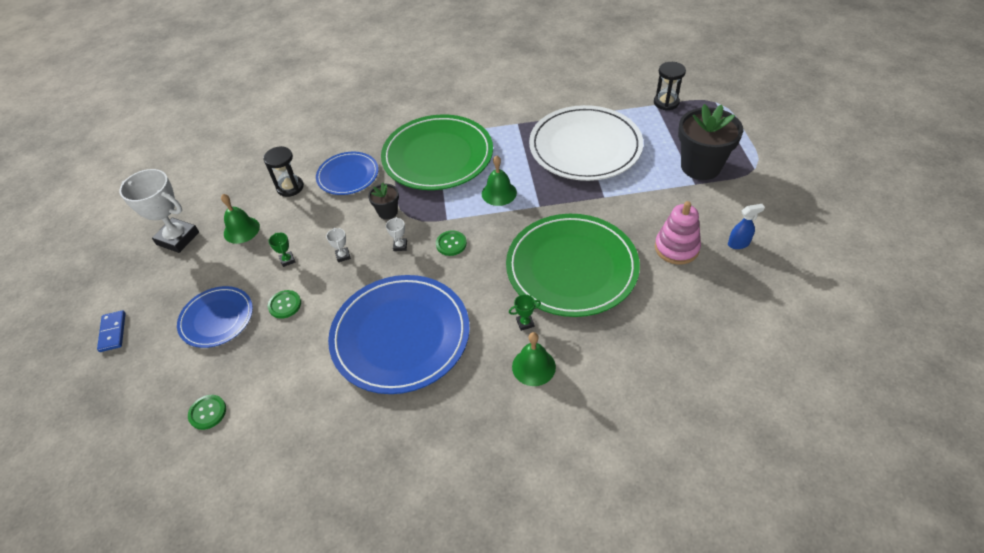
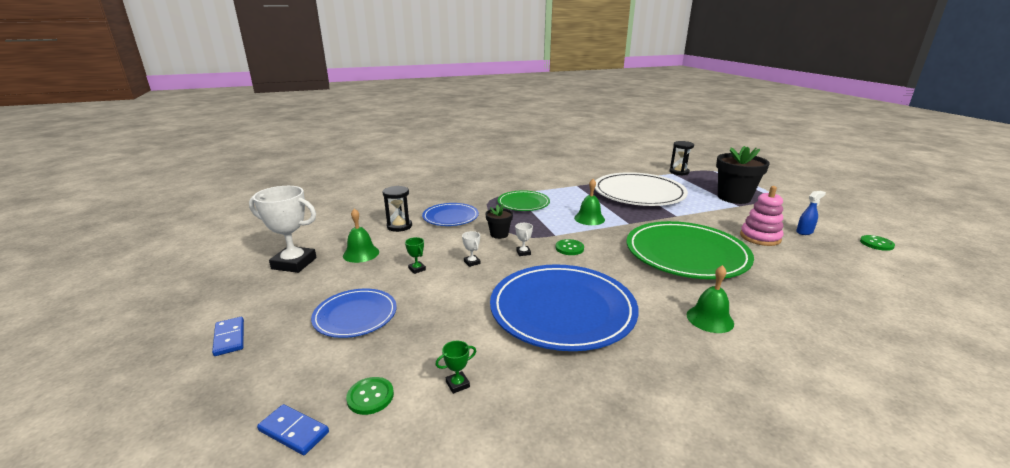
camera: 15 degrees left, 25 degrees down
green button [268,290,301,319] -> green button moved to [860,235,895,251]
green plate [381,114,493,190] -> green plate [498,190,550,211], size x0.55
green trophy [509,294,541,331] -> green trophy moved to [435,341,476,394]
none -> blue domino [257,404,329,455]

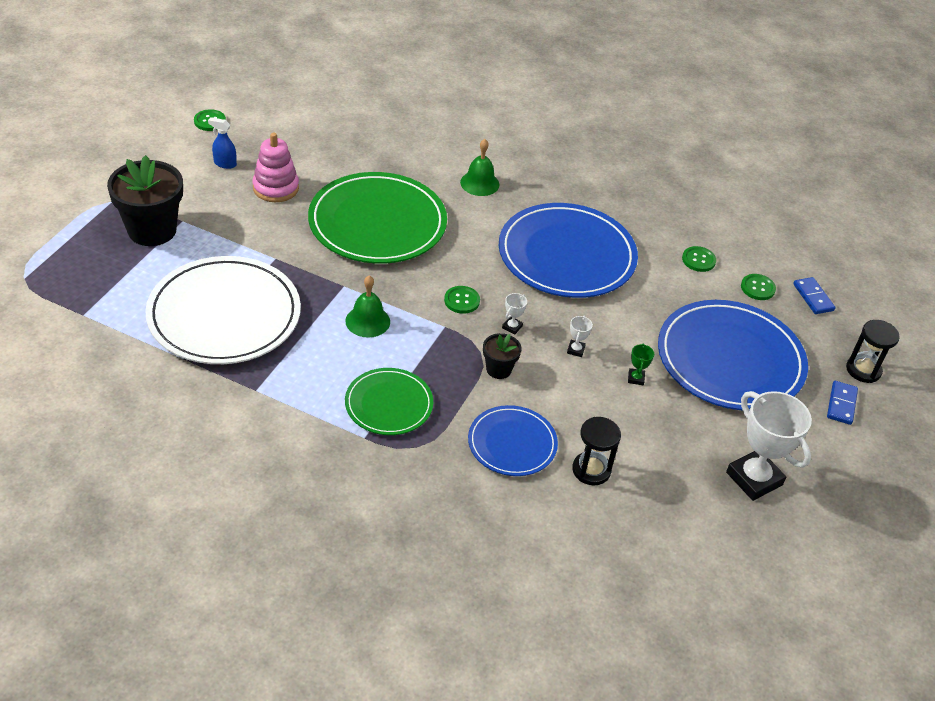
camera: 140 degrees left, 20 degrees up
blue plate [311,289,397,338] -> blue plate [658,300,808,410], size x1.81
green bell [343,208,379,263] -> none
green trophy [435,341,476,394] -> green button [682,246,716,272]
black hourglass [669,141,694,175] -> black hourglass moved to [846,320,900,383]

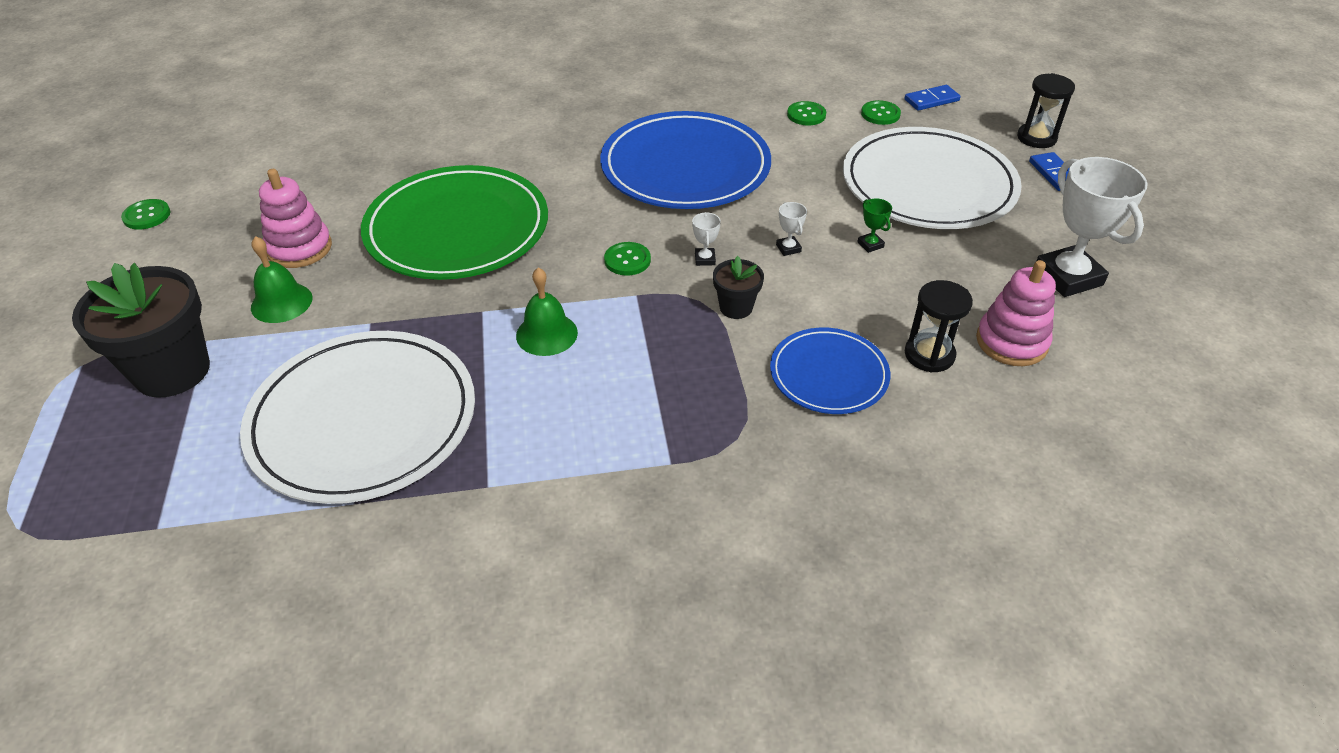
camera: 30 degrees left, 0 degrees up
blue spray bottle [208,117,237,169] -> none
green plate [345,368,433,435] -> none
green bell [460,139,499,196] -> green bell moved to [251,236,312,323]
blue plate [658,300,808,410] -> white plate [843,127,1022,229]
white trophy [726,391,812,501] -> white trophy turned 45 degrees clockwise [1037,157,1148,297]
blue domino [793,277,835,314] -> blue domino turned 60 degrees counterclockwise [904,85,960,111]
none -> pink stacking toy [976,260,1056,366]

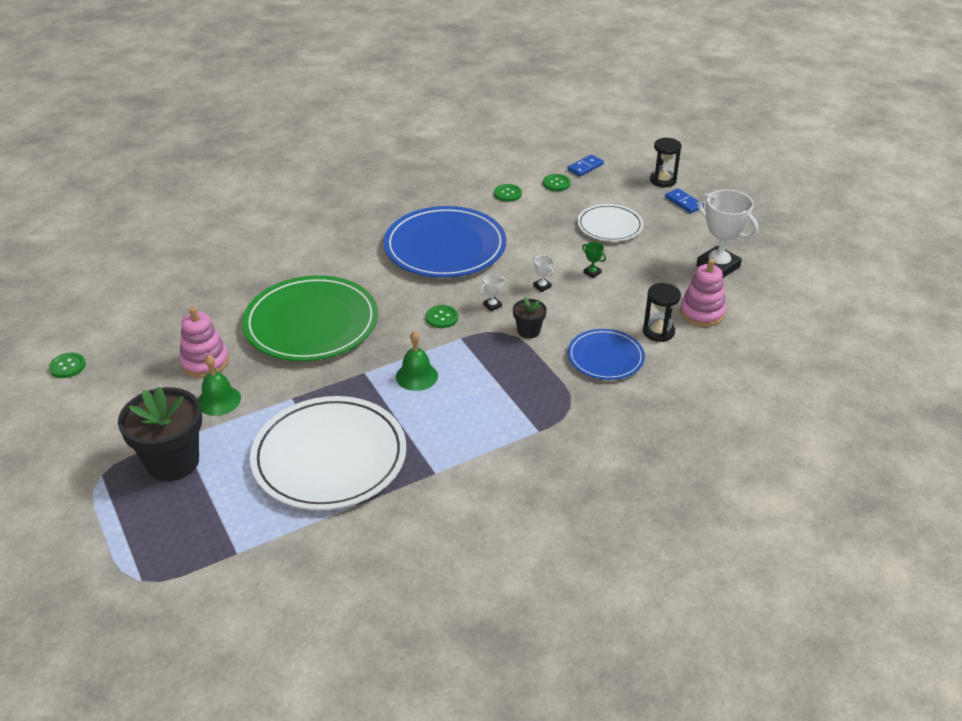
camera: 20 degrees left, 5 degrees down
white trophy [692,212,721,266] -> white trophy turned 75 degrees clockwise [480,274,505,311]
white plate [843,127,1022,229] -> white plate [577,204,643,241], size x0.55

